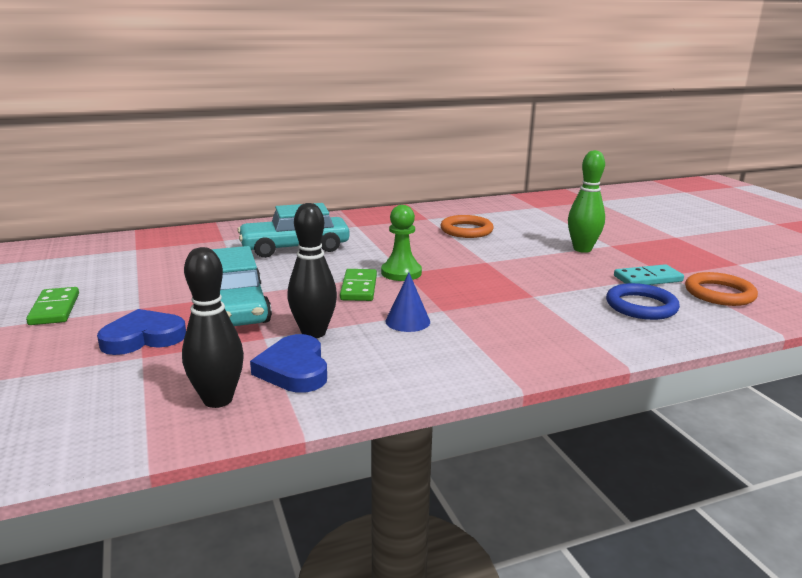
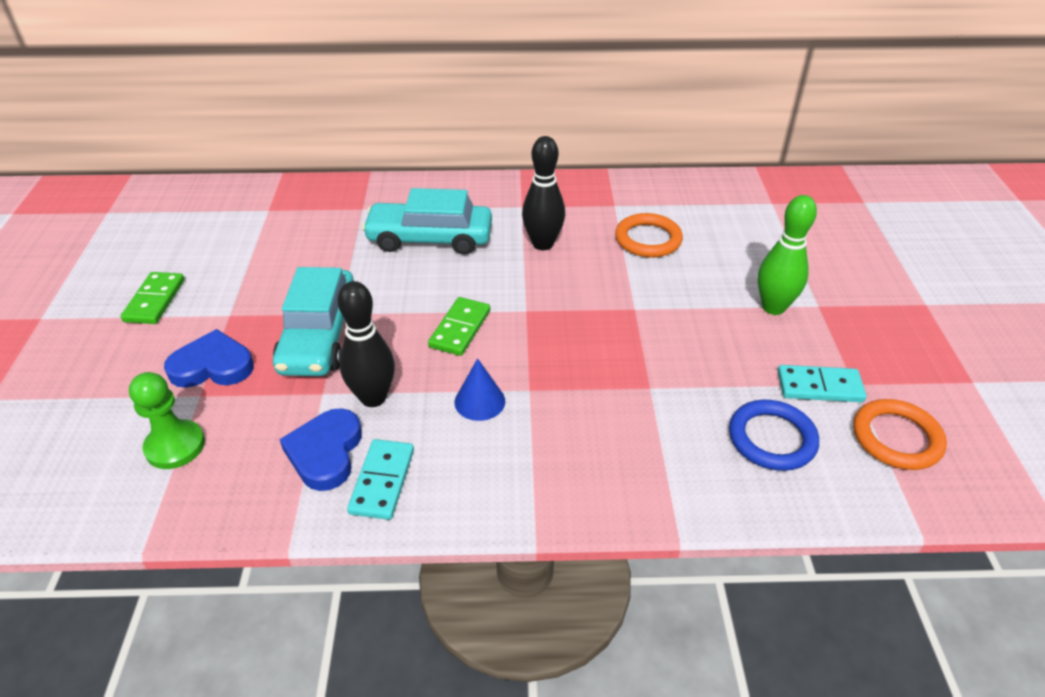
camera: 20 degrees right, 20 degrees up
black bowling pin [182,247,244,408] -> black bowling pin moved to [522,136,565,250]
green pawn [381,205,422,281] -> green pawn moved to [129,372,205,469]
none -> turquoise domino [347,439,414,520]

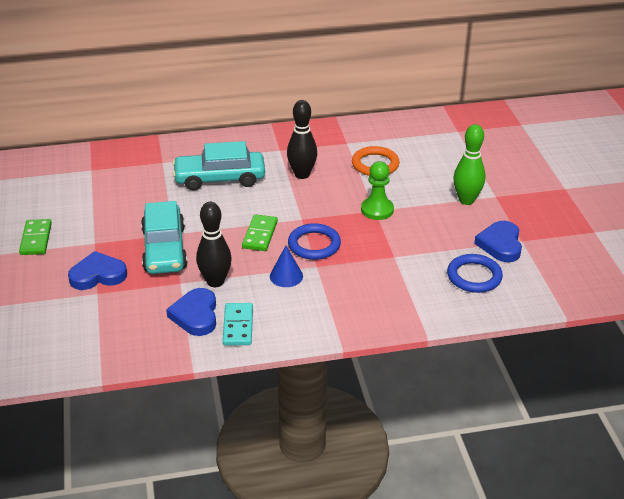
camera: 10 degrees left, 5 degrees down
green pawn [129,372,205,469] -> green pawn moved to [361,161,394,220]
turquoise domino [778,365,867,402] -> blue heart [474,221,522,262]
orange ring [853,399,947,470] -> none
none -> blue ring [288,223,341,260]

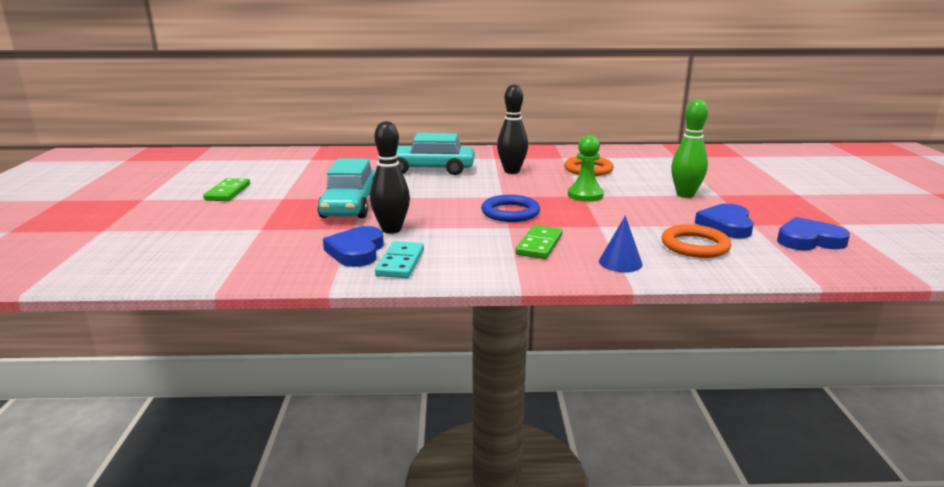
camera: 10 degrees right, 15 degrees down
blue heart [68,251,127,290] -> blue heart moved to [777,217,850,250]
green domino [242,214,278,251] -> green domino moved to [515,225,563,259]
blue cone [270,246,303,287] -> blue cone moved to [599,216,643,272]
blue ring [447,254,503,293] -> orange ring [662,224,731,258]

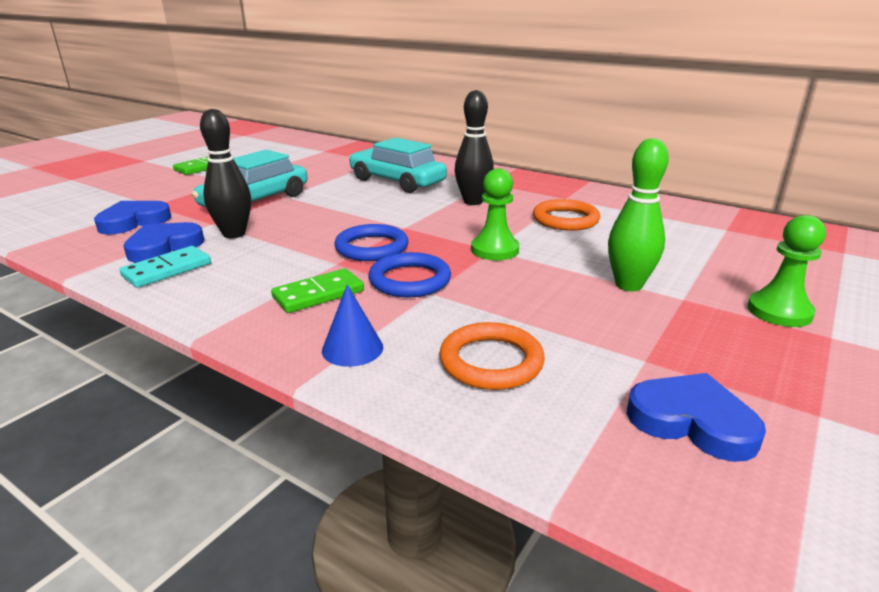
camera: 35 degrees right, 5 degrees up
blue heart [695,204,754,238] -> blue heart moved to [94,201,171,235]
none -> blue ring [369,252,451,298]
none -> green pawn [747,215,826,327]

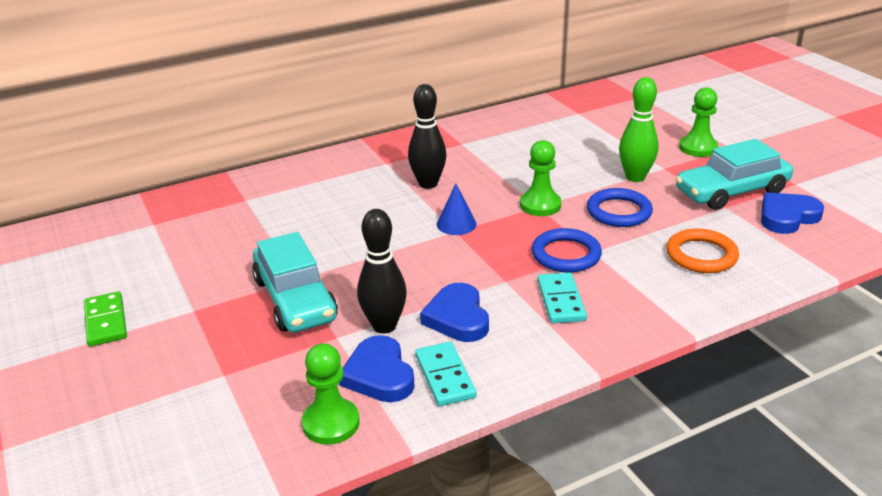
camera: 60 degrees left, 5 degrees up
blue heart [94,201,171,235] -> blue heart moved to [420,283,489,342]
green domino [271,269,364,313] -> turquoise domino [537,272,587,323]
blue cone [322,285,383,367] -> blue cone moved to [437,183,477,235]
blue ring [334,224,408,261] -> blue ring moved to [587,188,653,227]
turquoise car [349,138,447,193] -> turquoise car moved to [675,139,793,210]
orange ring [533,199,600,231] -> none
none -> green pawn [302,343,360,445]

